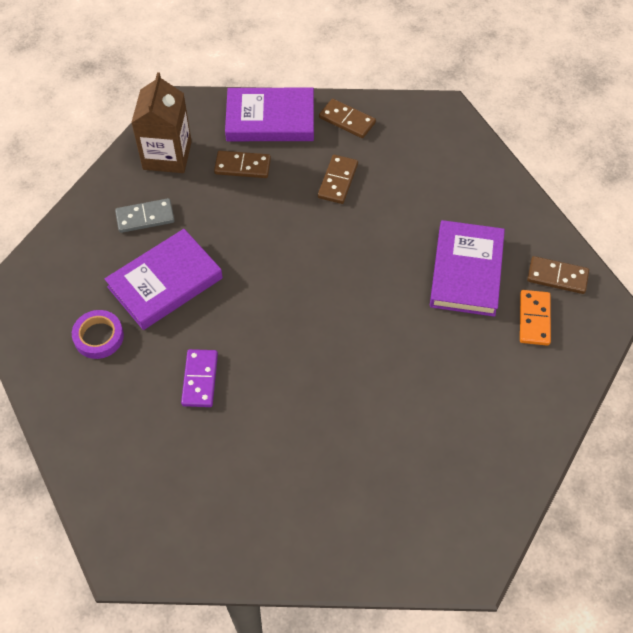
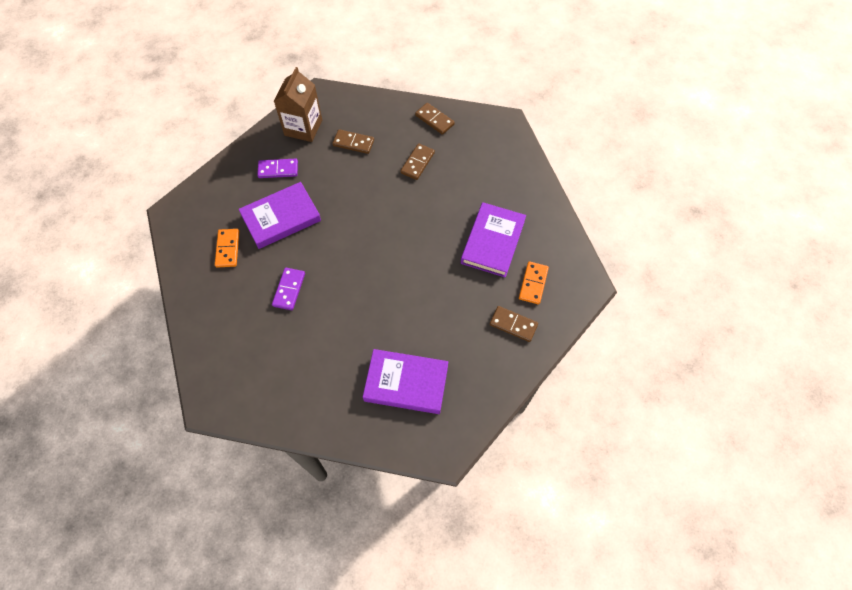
camera: 10 degrees right, 5 degrees up
purple tape [72,310,124,359] -> orange domino [215,229,239,267]
grey domino [115,198,175,233] -> purple domino [257,159,298,178]
purple book [225,88,314,141] -> purple book moved to [363,349,448,414]
brown domino [527,256,589,294] -> brown domino moved to [490,306,538,342]

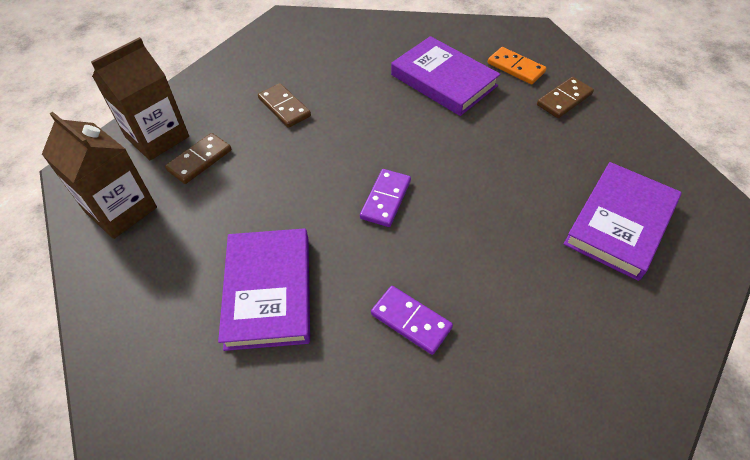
camera: 65 degrees left, 10 degrees down
orange domino [215,229,239,267] -> none
purple domino [257,159,298,178] -> purple domino moved to [360,169,411,227]
brown domino [415,103,455,135] -> none
none -> brown carton [91,37,189,160]

